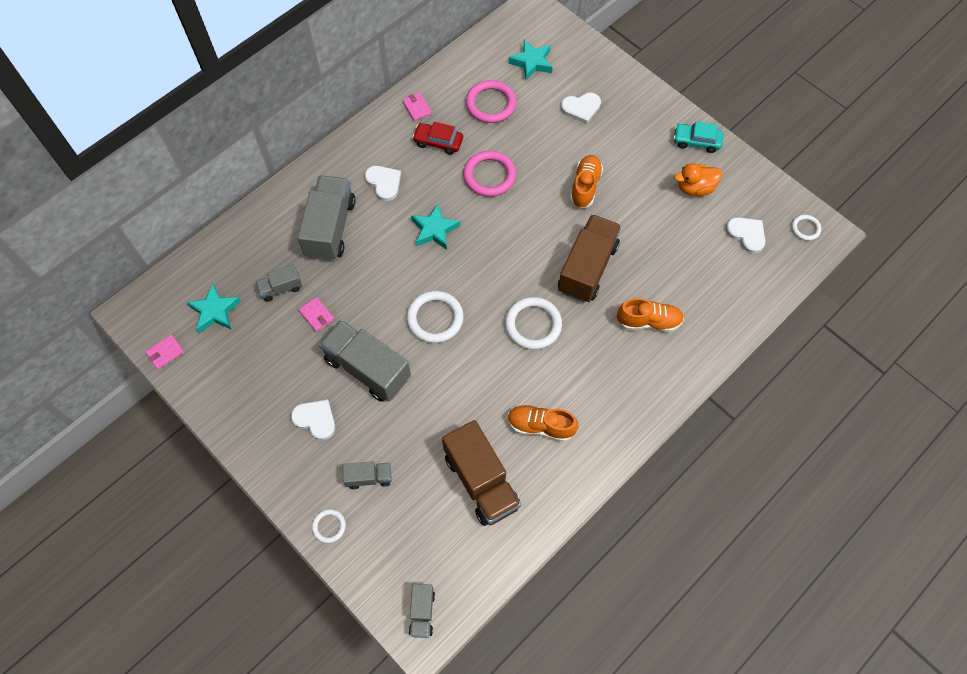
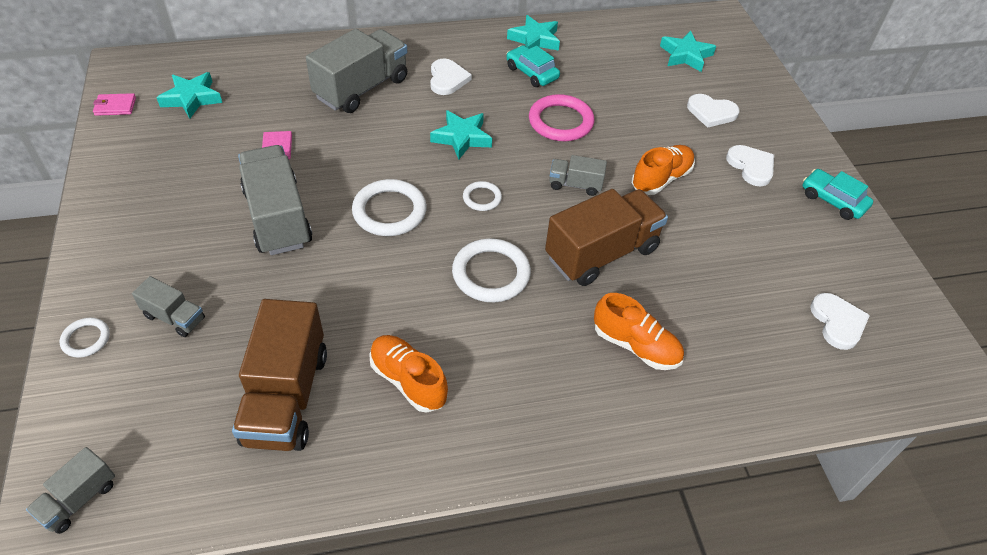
camera: 30 degrees right, 15 degrees down
grey truck [255,264,302,302] -> grey truck moved to [550,155,607,196]
white heart [291,399,335,440] -> white heart moved to [726,145,774,186]
pink wallet [402,93,432,121] -> turquoise star [507,15,560,51]
red car [412,122,463,155] -> turquoise car [506,45,560,87]
pink ring [466,80,516,123] -> none
orange duck [674,163,722,196] -> none
white ring [792,214,821,241] -> white ring moved to [463,181,502,211]

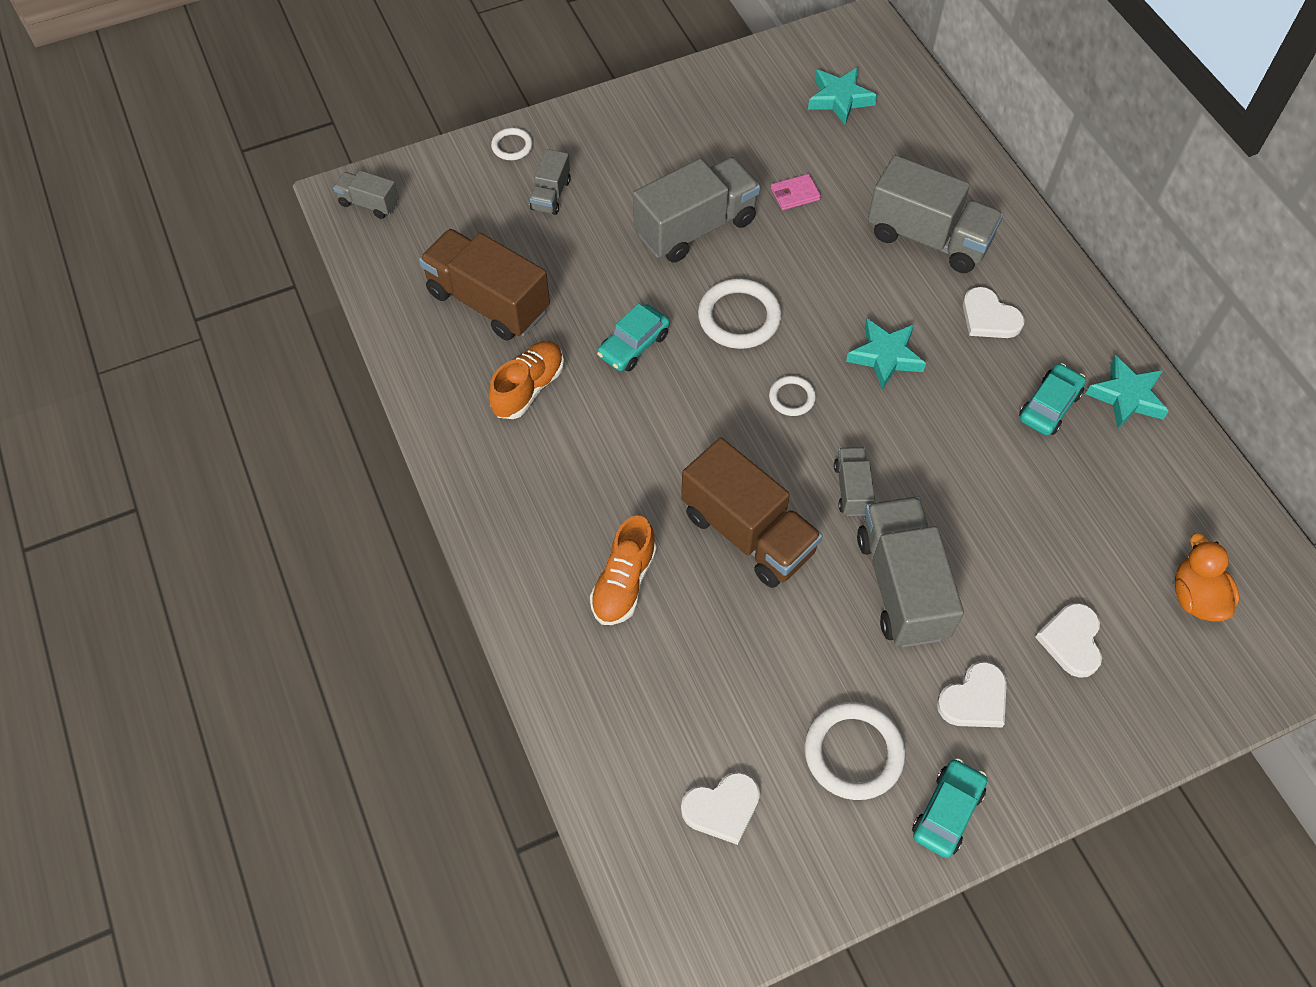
camera: 80 degrees right, 10 degrees up
pink wallet [93,93,136,116] -> none
brown truck [232,299,327,451] -> brown truck turned 45 degrees clockwise [419,229,550,340]
white heart [430,59,472,95] -> white heart turned 60 degrees clockwise [963,287,1025,338]
white ring [452,238,531,302] -> white ring moved to [804,702,906,800]
pink ring [529,94,595,141] -> none
orange shoe [632,145,695,195] -> grey truck [857,497,964,647]
turquoise star [660,31,716,72] -> orange duck [1175,533,1240,621]
none -> turquoise car [597,303,670,371]

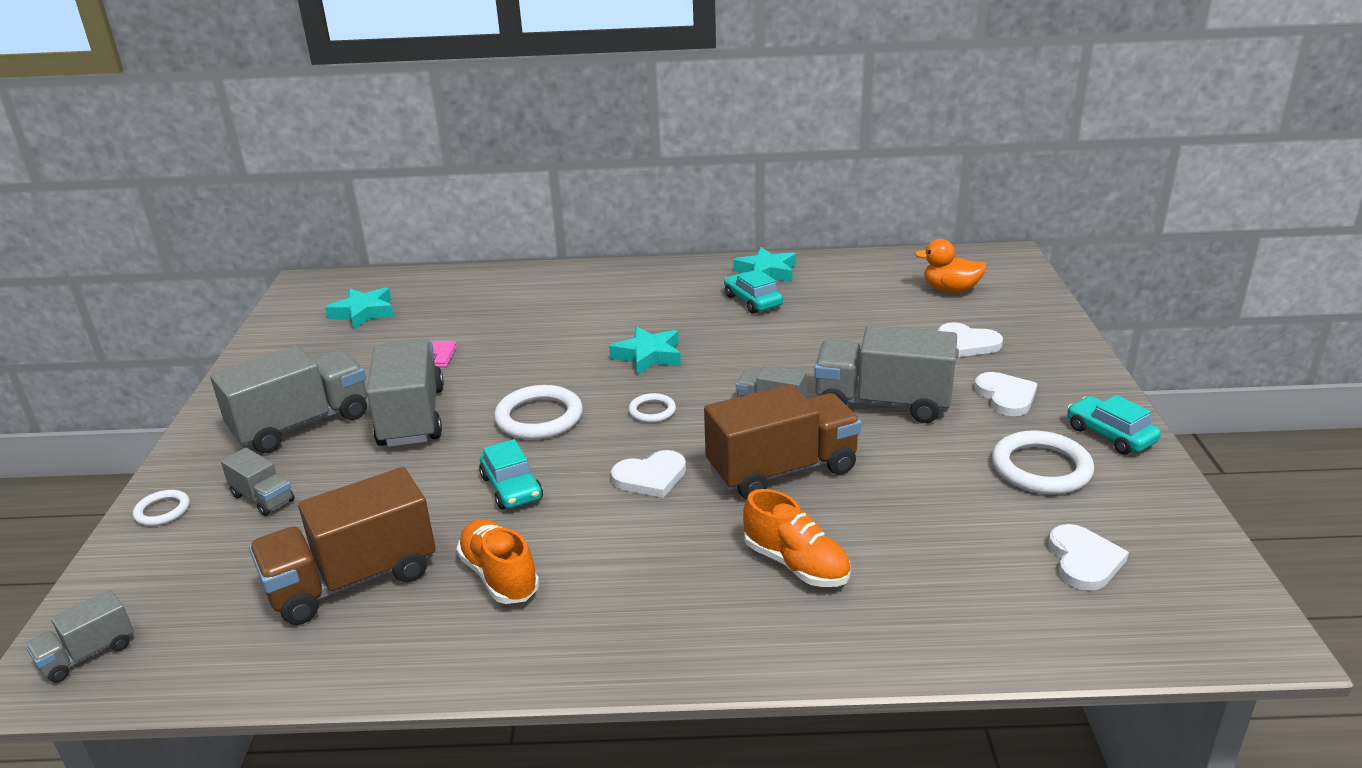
camera: 65 degrees left, 30 degrees down
grey truck [868,155,1003,273] -> grey truck moved to [210,345,367,453]
white heart [963,287,1025,338] -> white heart moved to [611,450,686,498]

